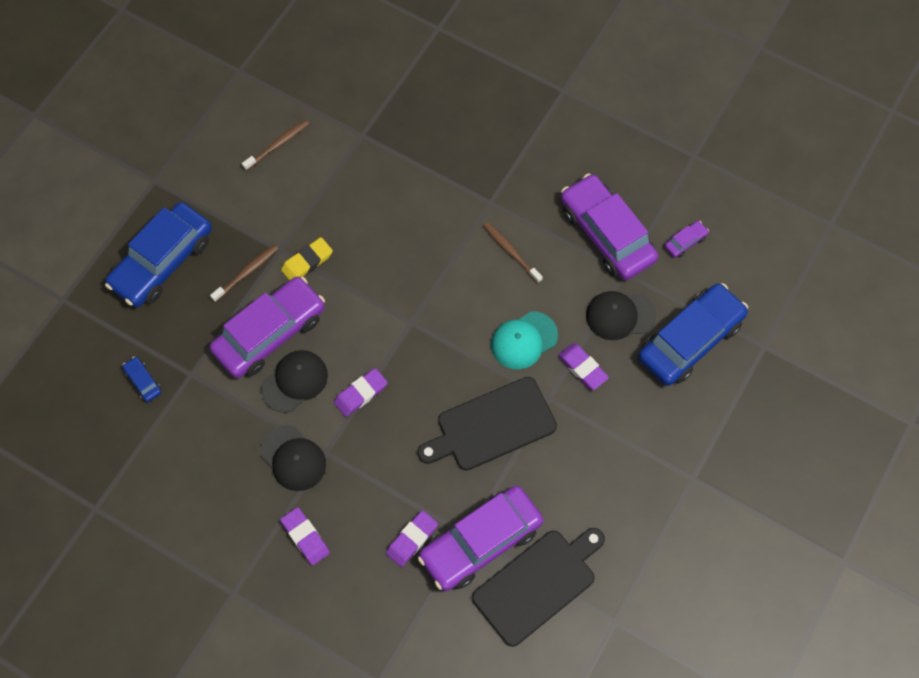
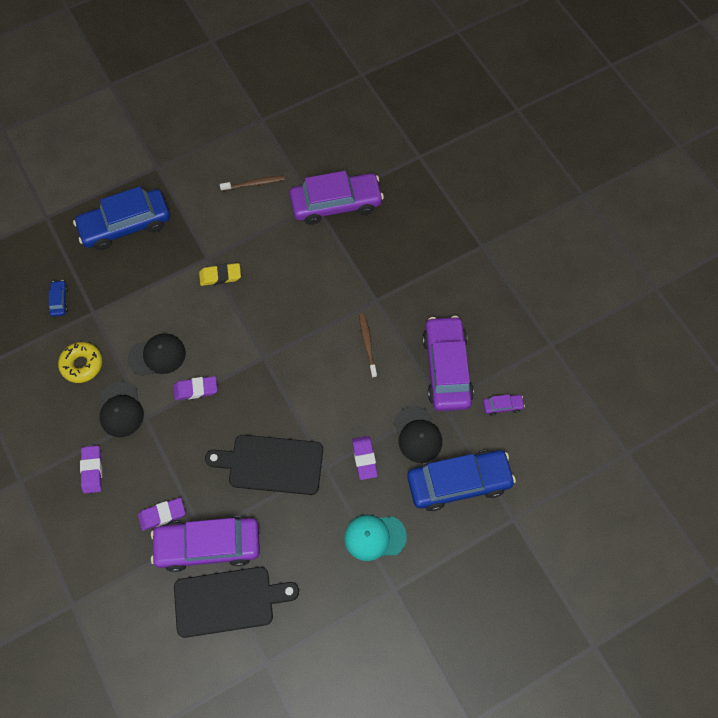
camera: 30 degrees right, 0 degrees up
brown toothbrush [210,245,279,302] -> none
purple car [210,277,325,378] -> purple car moved to [290,171,384,225]
turquoise cap [491,311,558,369] -> turquoise cap moved to [344,515,407,561]
black cap [586,291,656,340] -> black cap turned 135 degrees counterclockwise [394,406,442,463]
none -> yellow donut [58,342,102,383]

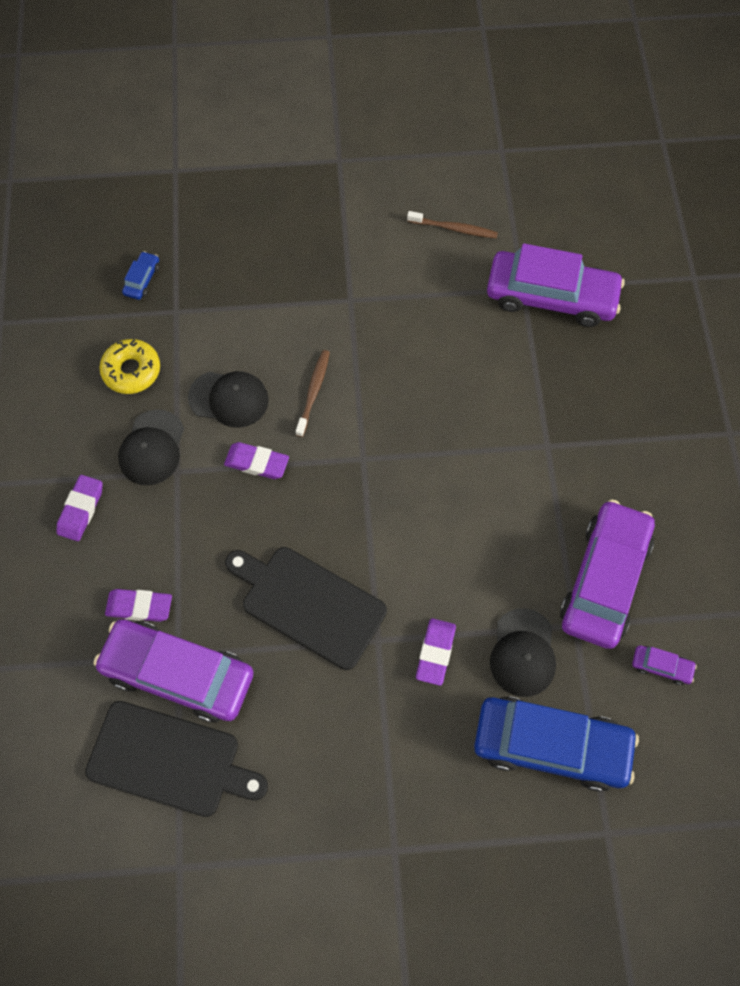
camera: 25 degrees right, 0 degrees up
blue car [73,186,170,250] -> none
yellow eraser [199,263,241,286] -> none
turquoise cap [344,515,407,561] -> none
brown toothbrush [359,313,377,378] -> brown toothbrush moved to [296,350,330,437]

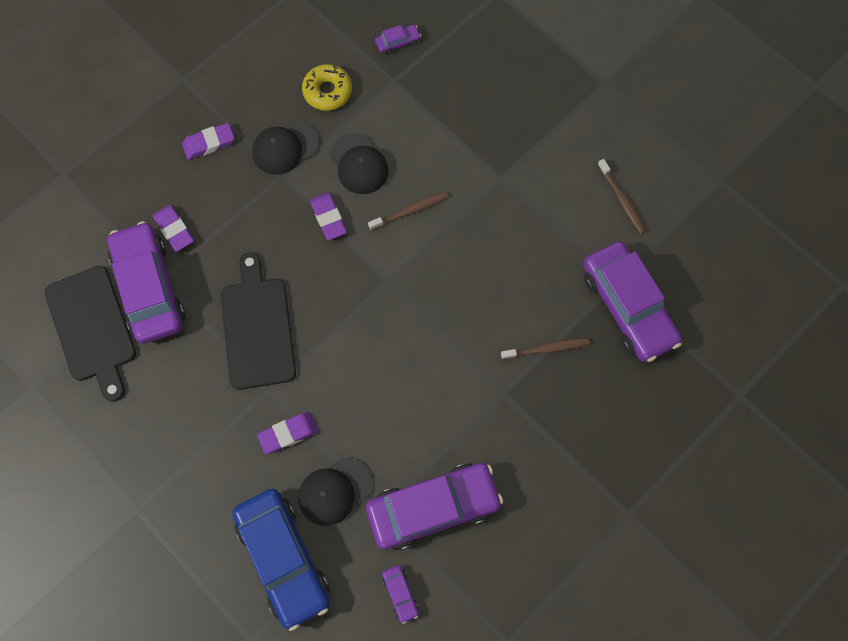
camera: 50 degrees right, 5 degrees up
blue car [122,251,160,300] -> purple car [375,25,421,55]
none -> brown toothbrush [501,338,589,360]

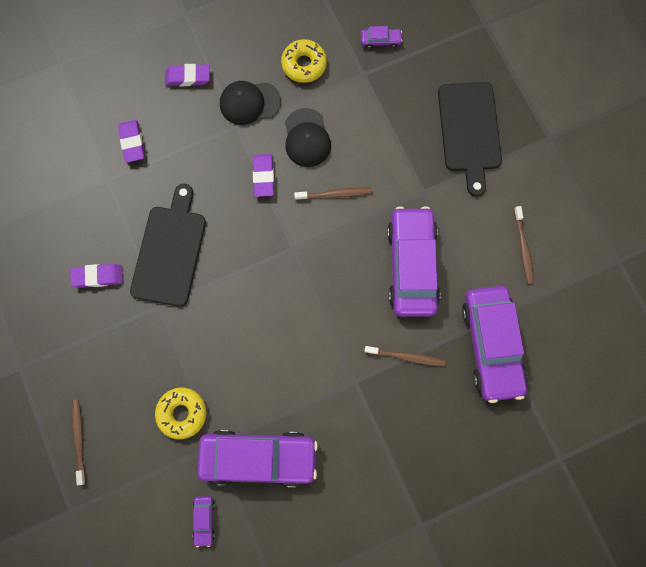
camera: 20 degrees right, 5 degrees up
black cutting board [45,266,136,402] -> black cutting board moved to [438,82,502,197]
purple car [107,221,185,344] -> purple car moved to [387,206,440,317]
blue car [232,489,330,631] -> none
purple eraser [257,412,318,454] -> purple eraser moved to [70,264,123,288]
black cap [298,457,372,526] -> yellow donut [155,388,206,439]
none -> brown toothbrush [72,399,86,485]

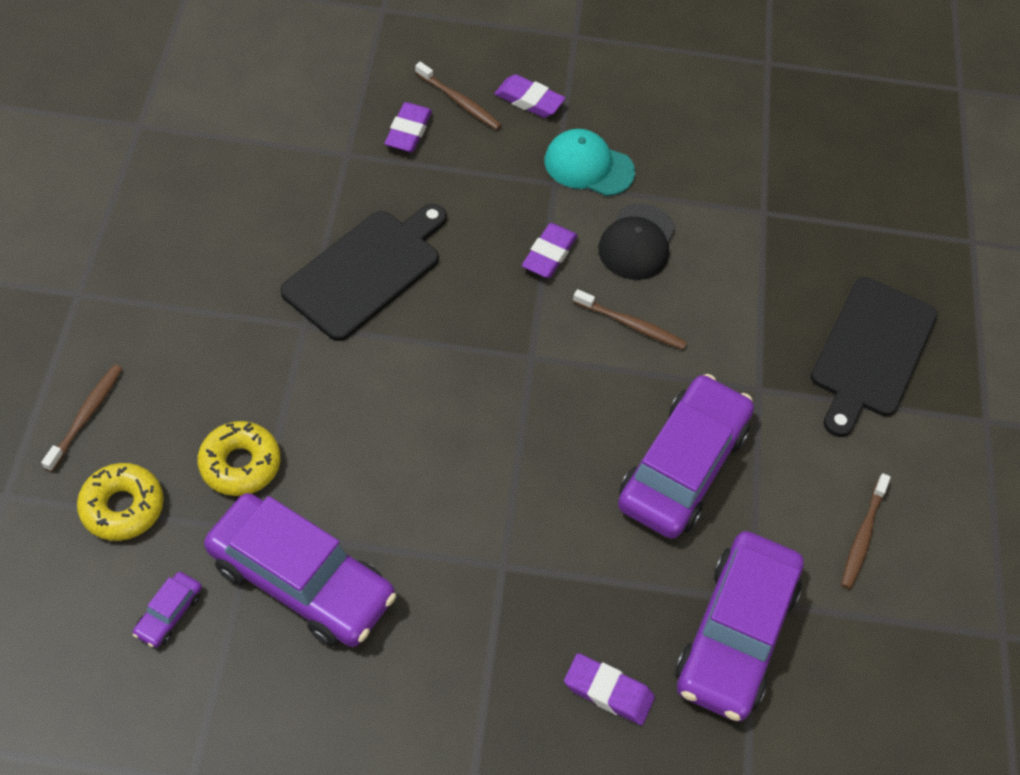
camera: 25 degrees right, 20 degrees down
purple eraser [70,264,123,288] -> purple eraser moved to [564,653,655,725]
black cap [220,81,281,125] -> turquoise cap [545,129,635,196]
yellow donut [281,39,327,83] -> yellow donut moved to [77,463,164,541]
purple car [361,26,403,49] -> none
brown toothbrush [364,346,446,366] -> brown toothbrush moved to [415,62,502,130]

